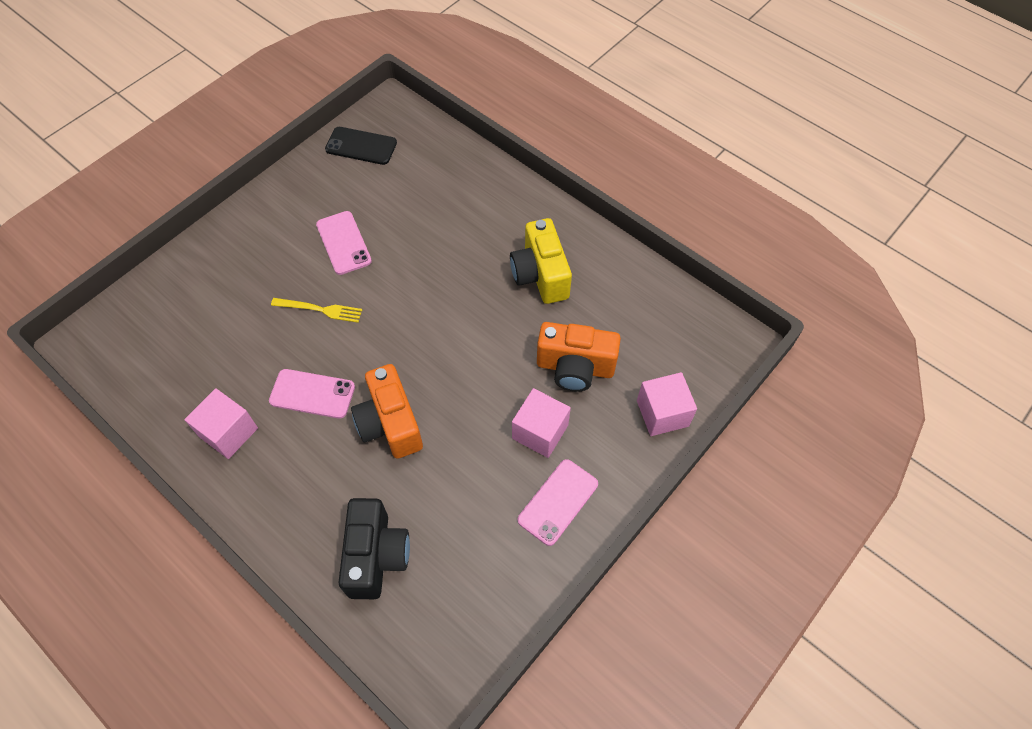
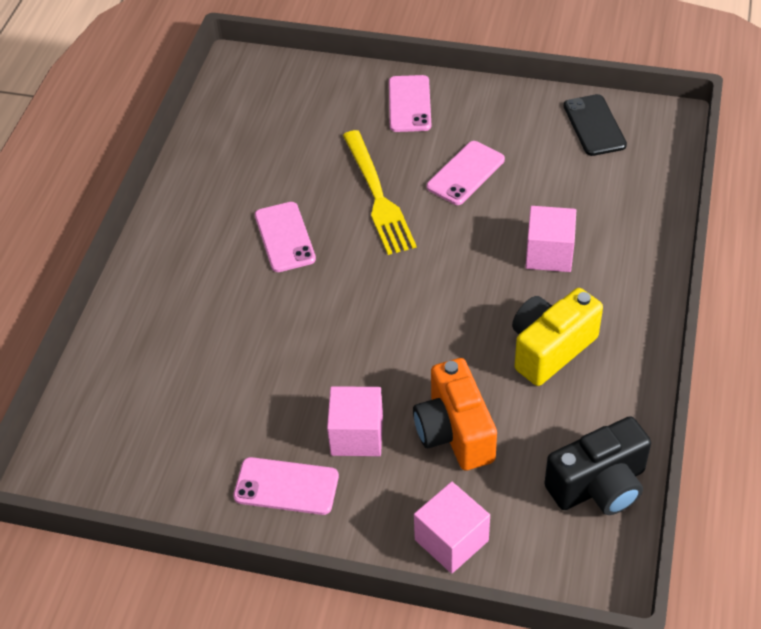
camera: 65 degrees right, 10 degrees down
pink cube [184,388,258,459] -> pink cube moved to [525,206,576,272]
yellow fork [271,298,362,323] -> yellow fork [343,130,417,255], size x1.69
black camera [338,498,410,599] -> black camera moved to [544,416,651,515]
orange camera [351,364,423,459] -> none
none -> pink phone [389,75,431,132]

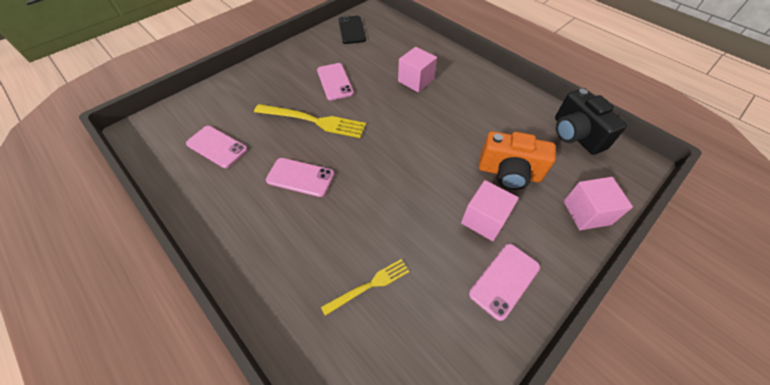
camera: 60 degrees left, 5 degrees up
pink phone [389,75,431,132] -> pink phone moved to [186,126,248,168]
yellow camera [512,288,603,386] -> none
black camera [544,416,651,515] -> black camera turned 150 degrees clockwise [555,88,627,155]
black phone [564,94,627,156] -> black phone turned 60 degrees clockwise [338,16,366,44]
none -> yellow fork [321,259,410,316]

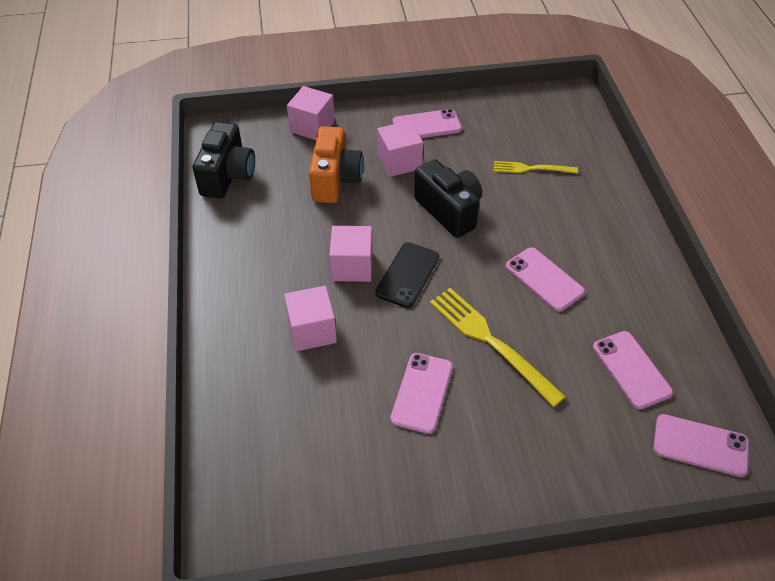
camera: 145 degrees left, 5 degrees down
black phone [338,16,366,44] -> black phone moved to [375,242,439,308]
orange camera [479,131,556,190] -> orange camera turned 45 degrees clockwise [309,126,363,203]
none -> pink cube [330,226,373,282]
none -> black camera [414,159,482,238]
none -> pink phone [653,414,749,477]

